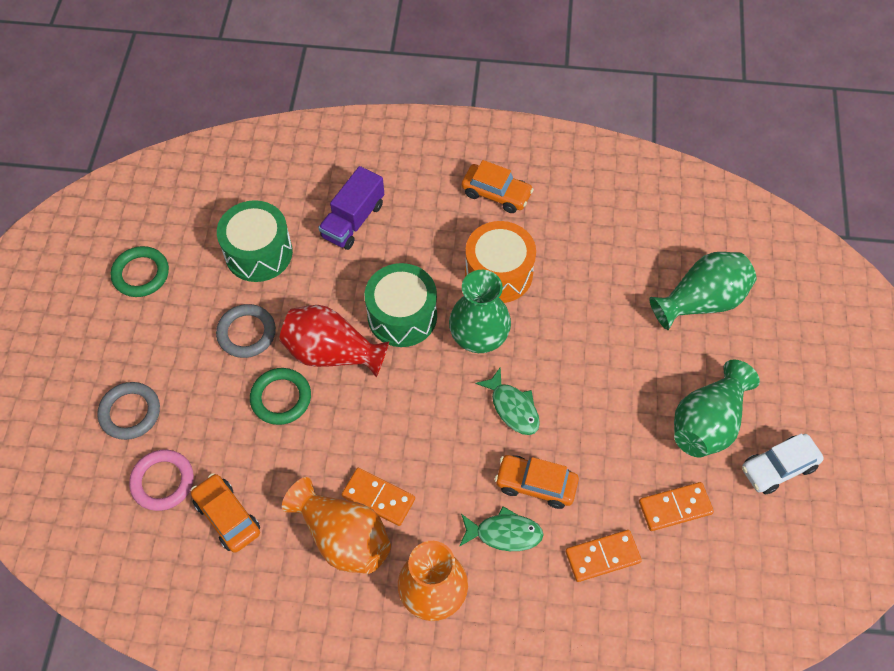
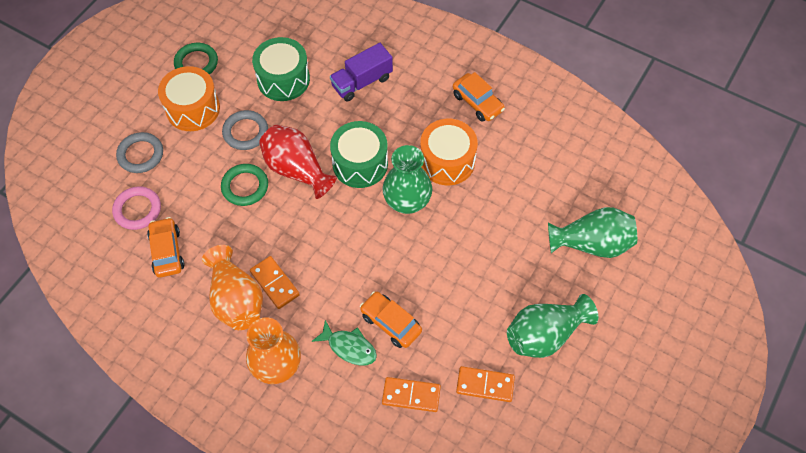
camera: 25 degrees right, 0 degrees up
green fish [475,367,540,435] -> none
white car [742,433,824,495] -> none
none -> orange drum [158,66,220,131]

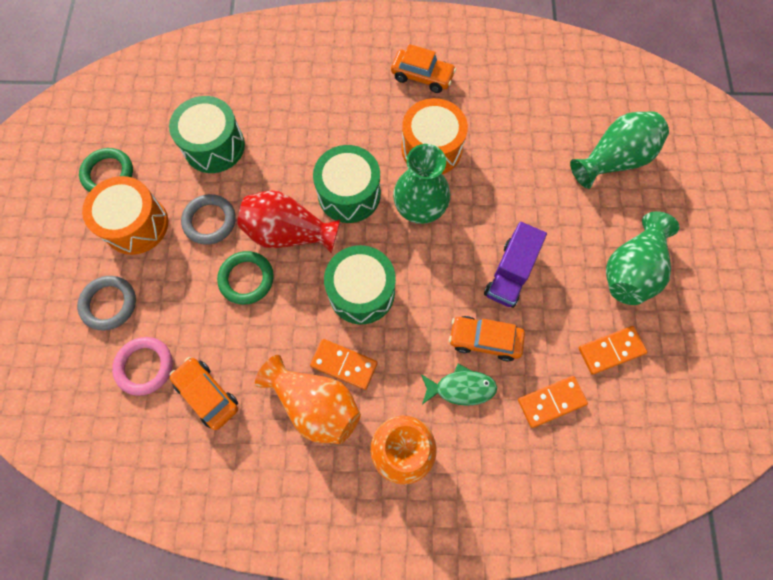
camera: 30 degrees left, 10 degrees up
purple truck [330,43,393,101] -> purple truck moved to [484,222,547,308]
none -> green drum [324,245,396,324]

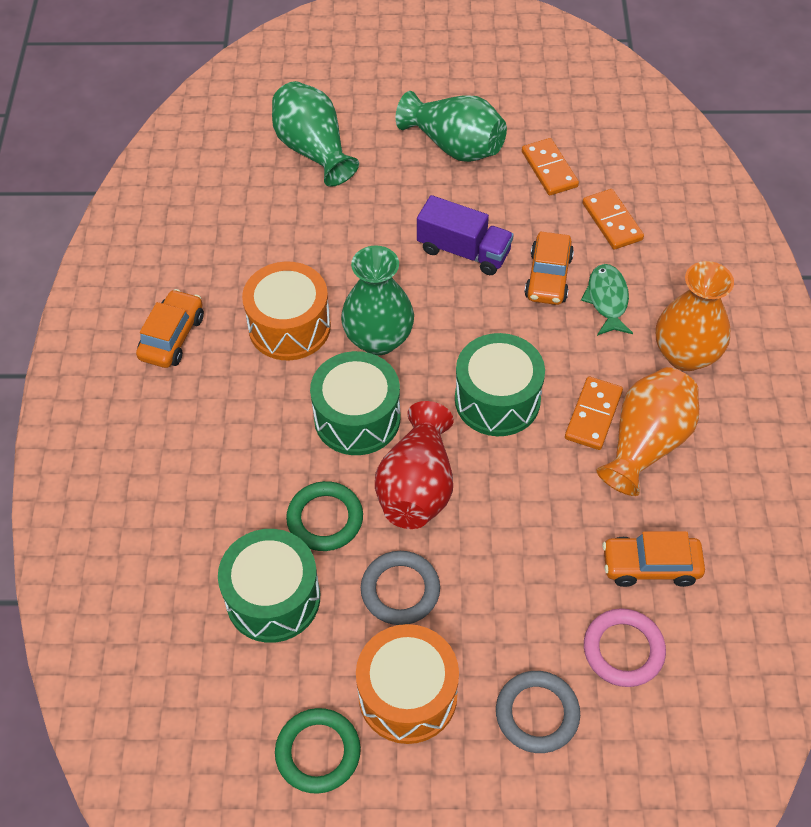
camera: 90 degrees left, 15 degrees down
orange car [169,357,238,430] -> orange car turned 45 degrees clockwise [602,531,705,587]
green ring [217,251,274,305] -> green ring moved to [286,481,363,551]

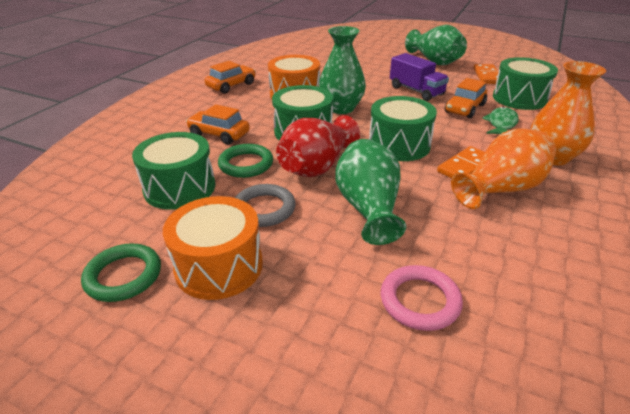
camera: 25 degrees right, 20 degrees down
green vase [272,81,359,187] -> green vase moved to [335,139,406,245]
grey ring [496,671,580,753] -> none
orange domino [583,189,644,250] -> green drum [493,57,558,110]
orange car [602,531,705,587] -> orange car moved to [186,104,250,145]

